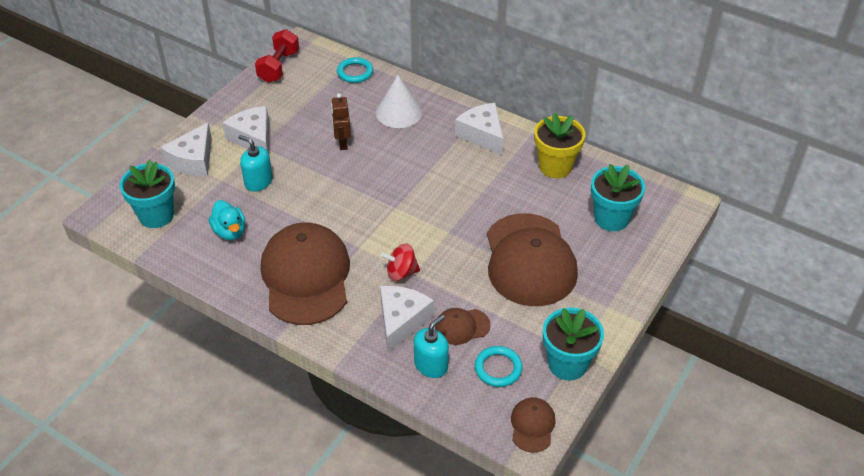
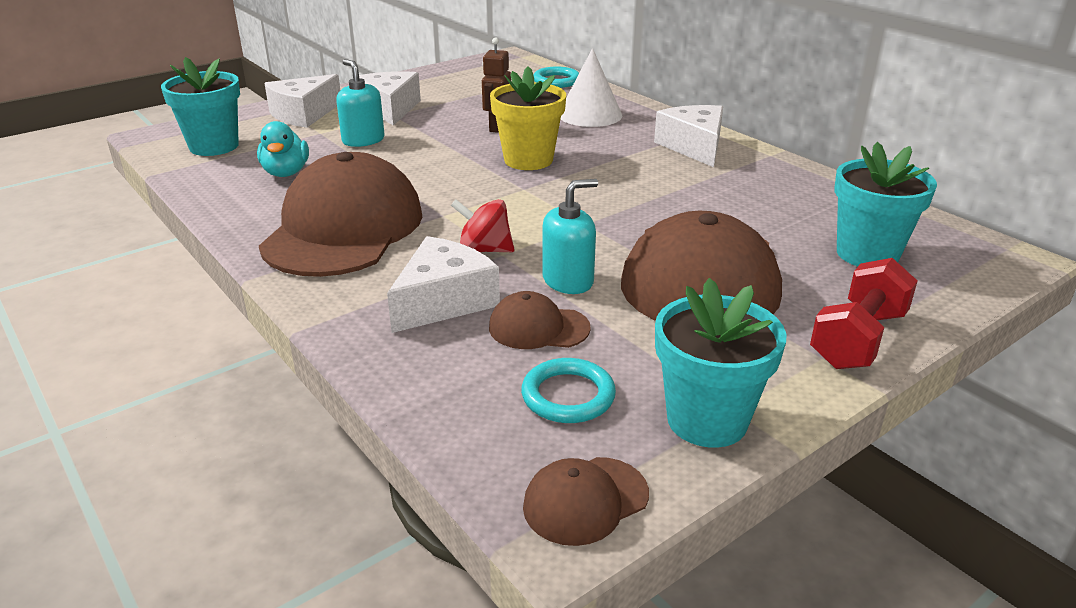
camera: 20 degrees right, 15 degrees down
red dumbbell [255,29,299,83] -> red dumbbell moved to [810,258,918,369]
turquoise soap dispenser [414,315,449,378] -> turquoise soap dispenser moved to [542,179,598,294]
brown cap [511,398,556,453] -> brown cap turned 150 degrees counterclockwise [523,457,649,546]
yellow flower pot [534,112,585,178] -> yellow flower pot moved to [490,66,566,170]

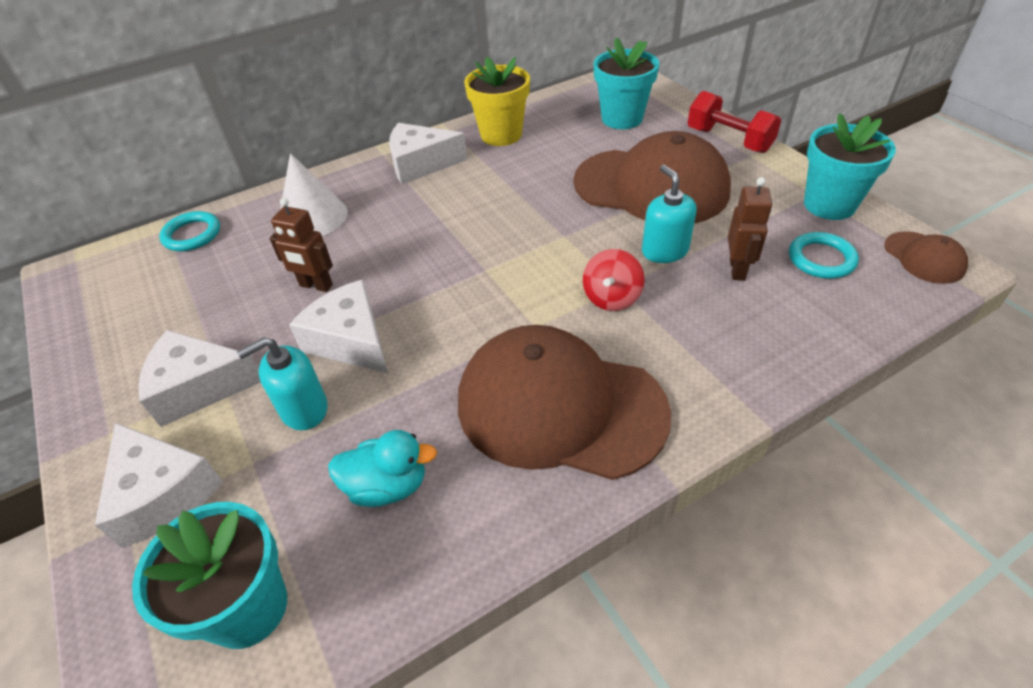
camera: 80 degrees left, 15 degrees up
white cheese [387,236,500,333] -> white cheese moved to [289,279,388,373]
brown cap [489,291,591,349] -> brown robot [728,177,772,281]
yellow flower pot [490,66,566,170] -> yellow flower pot moved to [464,57,530,146]

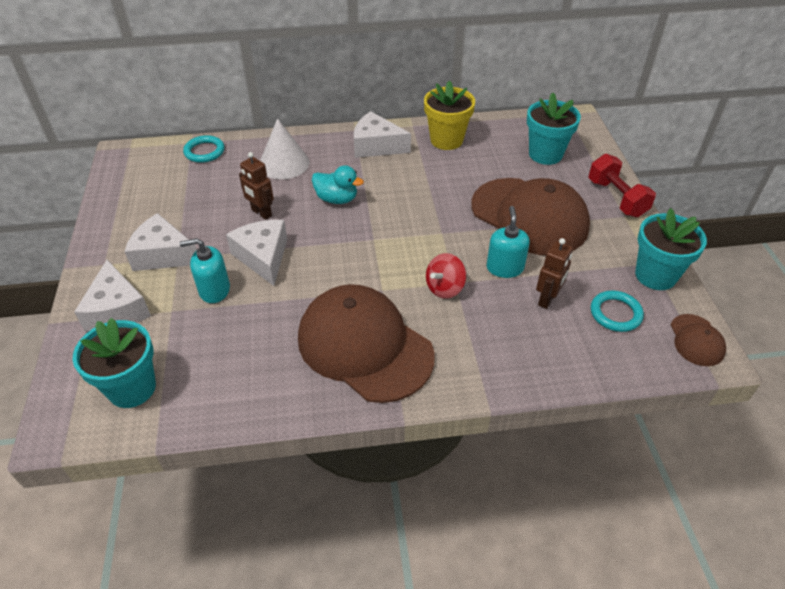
camera: 20 degrees right, 0 degrees up
turquoise duck [328,430,437,507] -> turquoise duck moved to [312,165,364,204]

